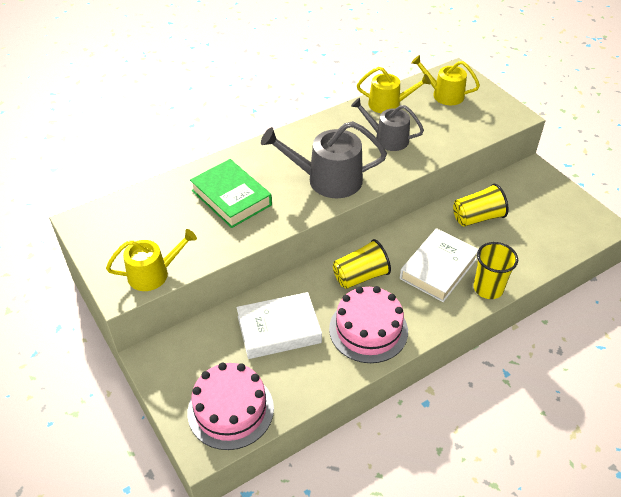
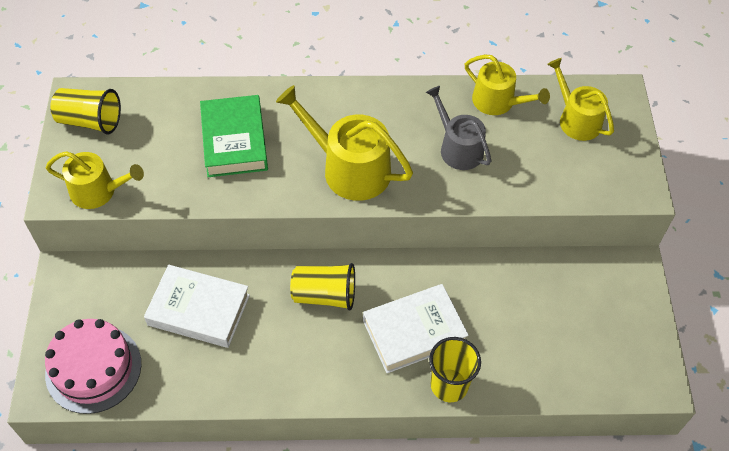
camera: 30 degrees right, 10 degrees up
grey watering can [261,121,387,198] -> yellow watering can [276,85,413,201]
pink cake [329,286,408,363] -> none
yellow cup [453,184,509,227] -> yellow cup moved to [50,88,121,134]

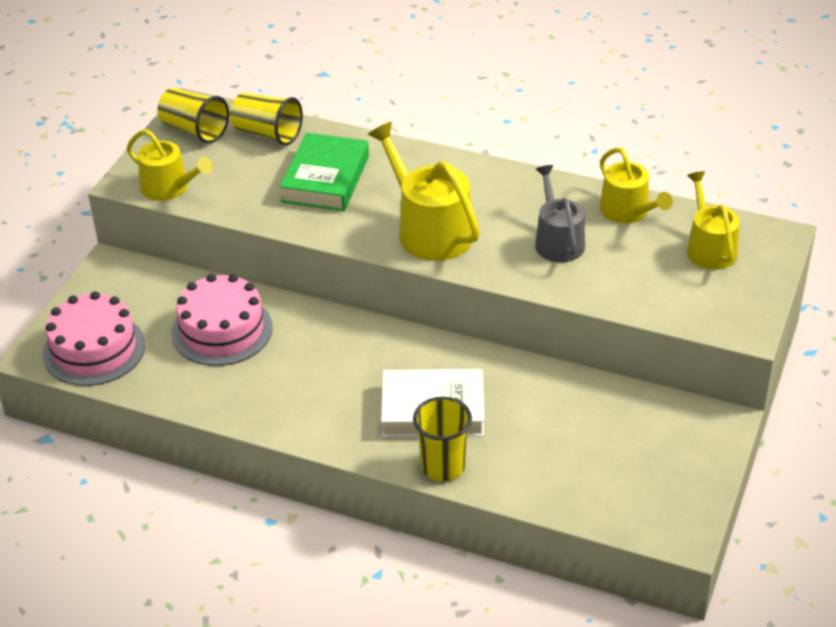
camera: 25 degrees right, 15 degrees down
white book [144,265,250,348] -> pink cake [171,274,273,366]
yellow cup [290,263,355,311] -> yellow cup moved to [230,93,303,146]

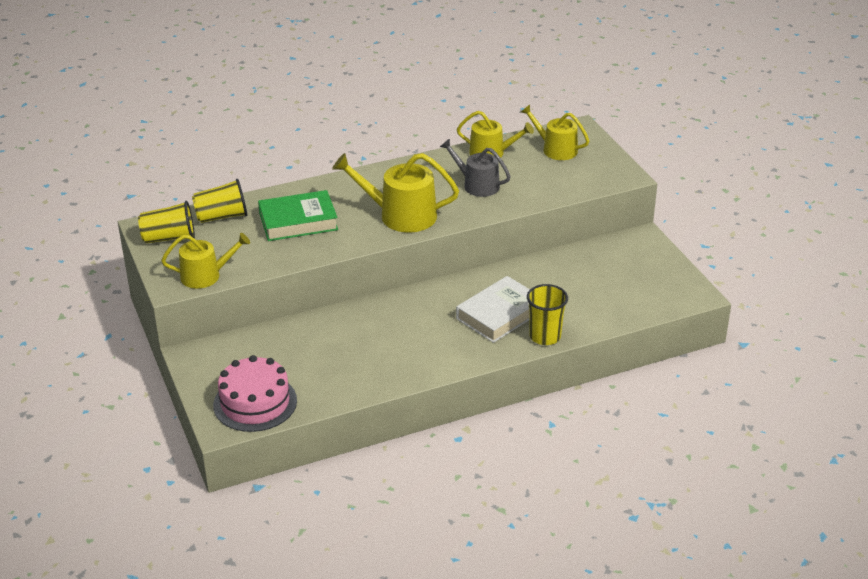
camera: 45 degrees left, 5 degrees down
pink cake [171,274,273,366] -> none
green book [279,133,369,211] -> green book turned 75 degrees counterclockwise [258,190,338,241]

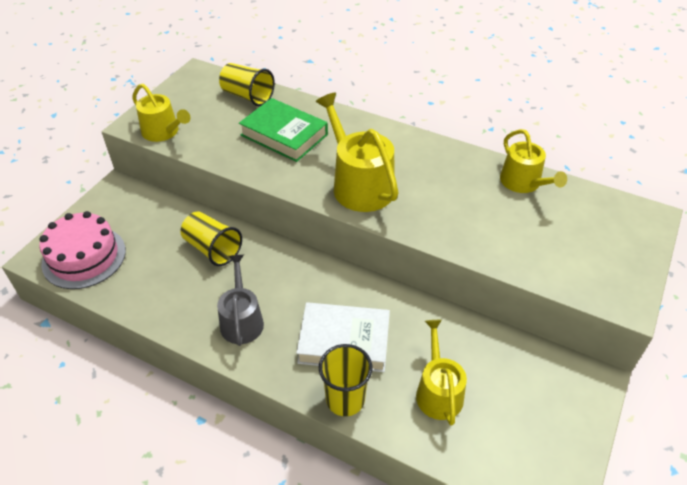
camera: 50 degrees right, 10 degrees up
yellow cup [138,201,195,243] -> yellow cup moved to [180,212,242,266]
grey watering can [440,138,511,197] -> grey watering can moved to [217,255,264,346]
yellow watering can [521,104,589,160] -> yellow watering can moved to [416,320,467,425]

